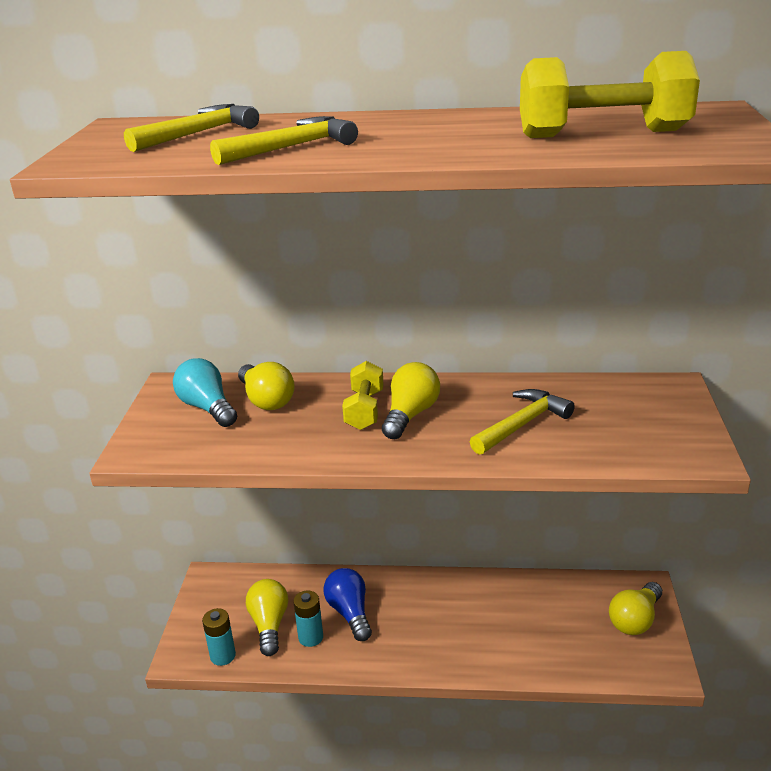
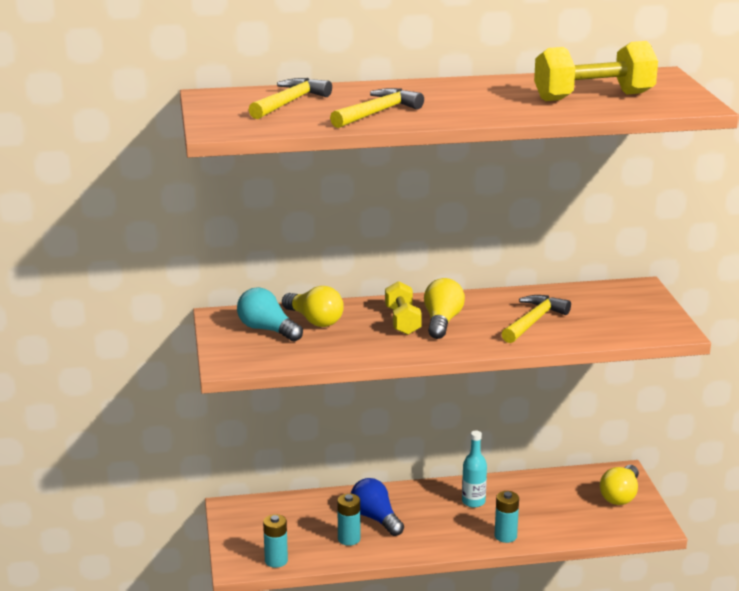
camera: 15 degrees left, 5 degrees down
yellow light bulb [246,579,288,656] -> none
none -> turquoise bottle [462,431,487,508]
none -> turquoise battery [495,491,519,543]

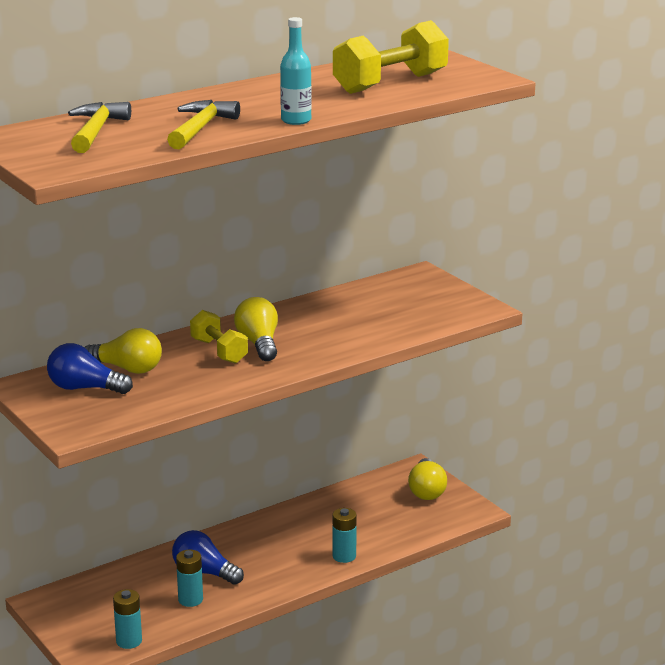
camera: 25 degrees left, 0 degrees up
turquoise light bulb [237,287,303,342] -> blue light bulb [47,343,133,394]
turquoise bottle [462,431,487,508] -> turquoise bottle moved to [280,17,312,125]
yellow hammer [502,295,571,343] -> none

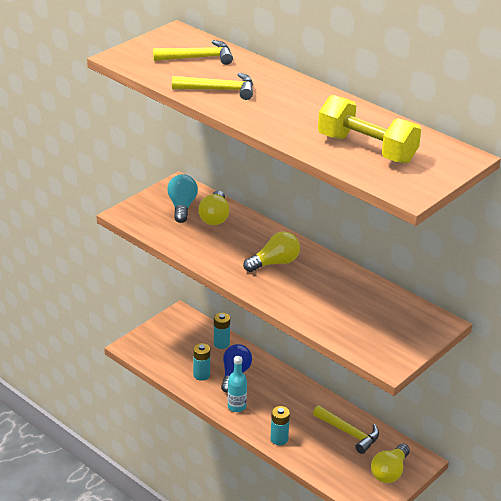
camera: 75 degrees right, 10 degrees up
blue light bulb [47,343,133,394] -> turquoise light bulb [167,174,198,223]
turquoise battery [113,589,142,649] -> turquoise battery moved to [214,313,230,349]
yellow dumbbell [190,310,248,364] -> none
turquoise bottle [280,17,312,125] -> turquoise bottle moved to [228,356,247,412]
yellow light bulb [408,458,447,500] -> yellow light bulb turned 45 degrees counterclockwise [371,444,410,483]
none -> yellow hammer [313,405,379,454]

